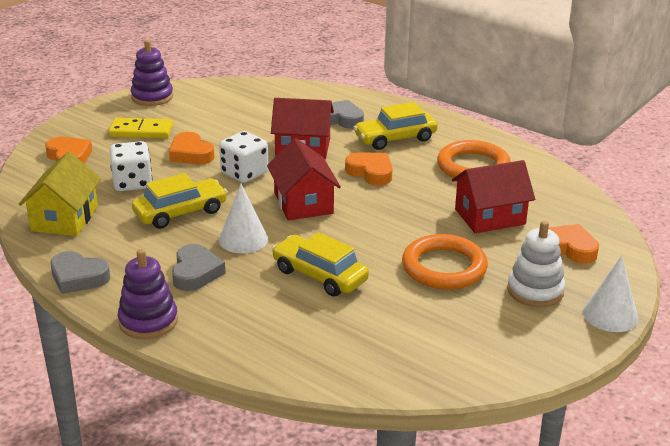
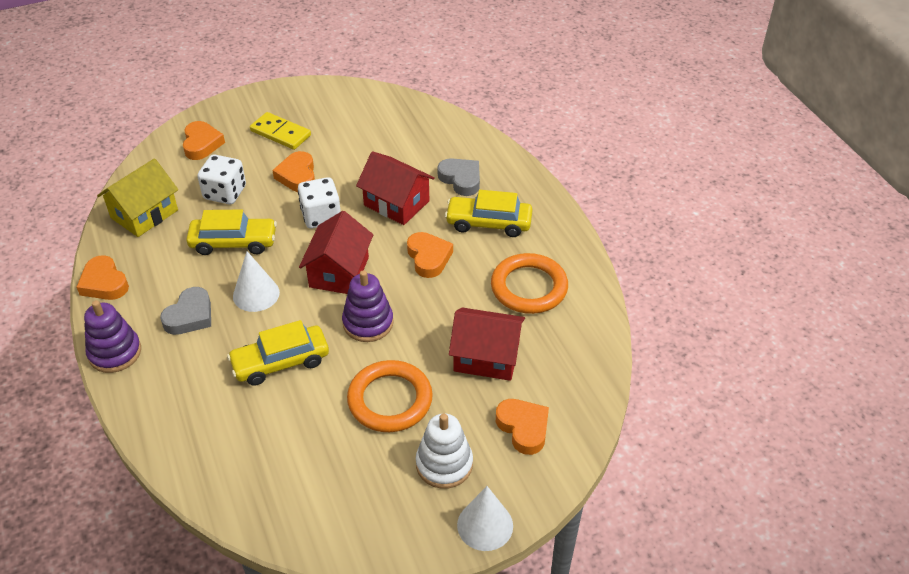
camera: 30 degrees right, 15 degrees up
grey heart [51,251,110,294] -> orange heart [77,255,129,300]
purple stacking toy [131,40,173,106] -> purple stacking toy moved to [342,270,394,342]
yellow car [272,232,369,297] -> yellow car turned 90 degrees counterclockwise [227,320,329,386]

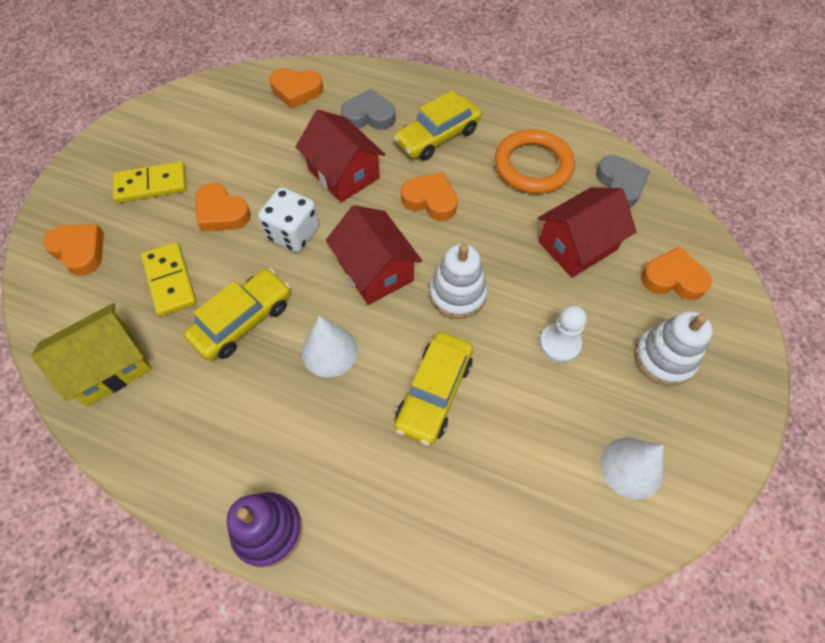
camera: 45 degrees left, 15 degrees up
orange heart [77,255,129,300] -> orange heart moved to [270,68,323,109]
yellow house [97,158,178,237] -> yellow house turned 60 degrees clockwise [31,303,152,407]
grey heart [160,287,211,335] -> grey heart moved to [596,155,650,208]
white dice [197,155,246,204] -> yellow domino [141,242,197,316]
purple stacking toy [342,270,394,342] -> white stacking toy [429,244,487,319]
orange ring [347,360,433,432] -> white pawn [540,305,587,363]
red house [356,151,435,225] -> red house turned 60 degrees clockwise [296,110,385,202]
white cone [457,486,513,551] -> white cone moved to [601,438,664,500]

